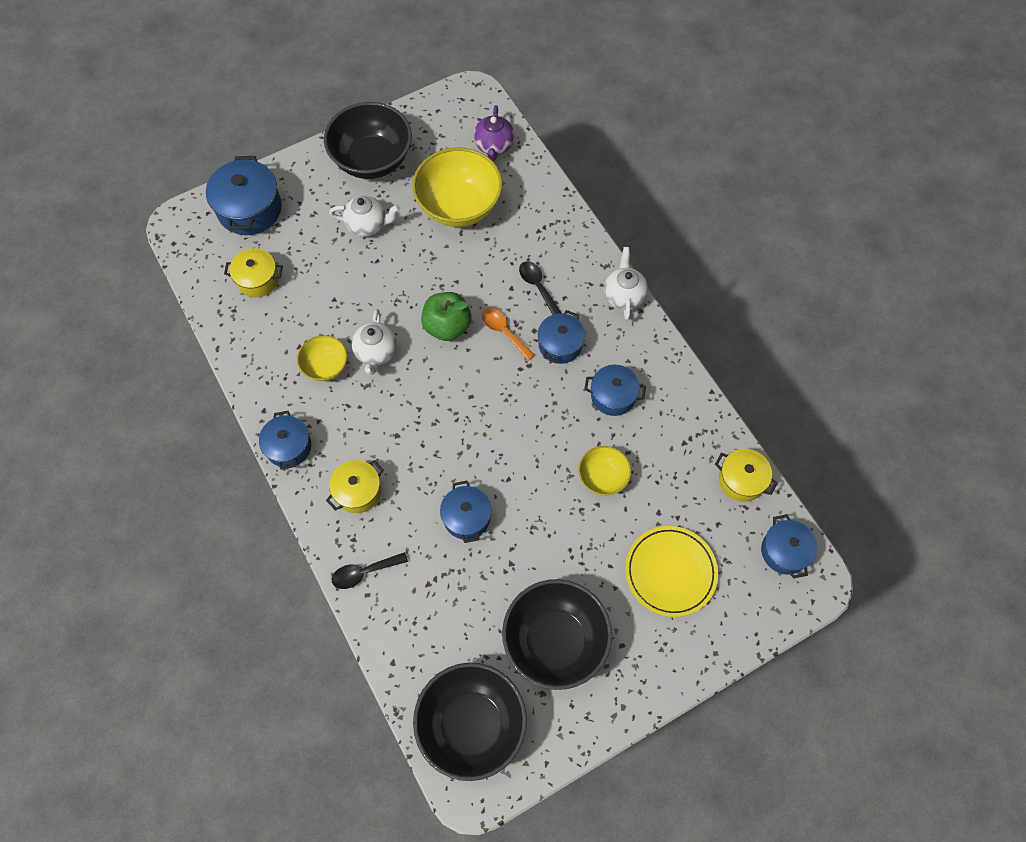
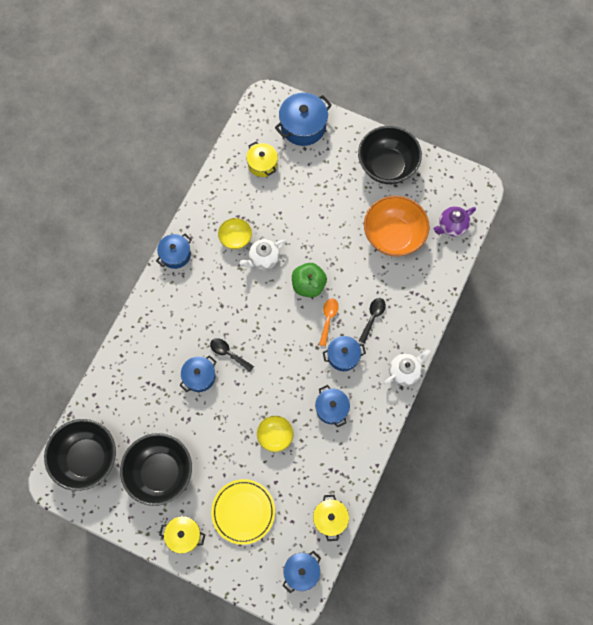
camera: 55 degrees right, 5 degrees up
yellow pot [326,460,384,513] -> yellow pot moved to [159,516,205,554]
white teapot [329,196,400,237] -> none
black spoon [332,552,408,589] -> black spoon moved to [210,338,254,372]
yellow bowl [412,147,502,227] -> orange bowl [364,196,429,256]

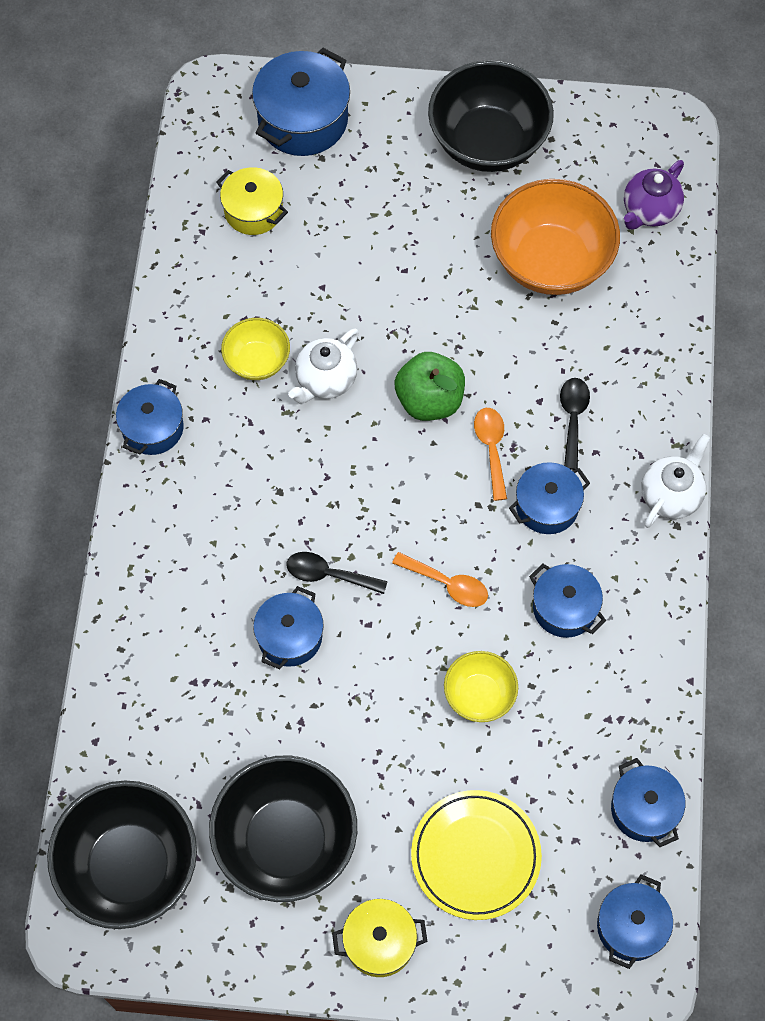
camera: 20 degrees left, 5 degrees down
yellow pot [313,495,349,541] -> blue pot [611,758,685,847]
none -> orange spoon [392,552,488,607]

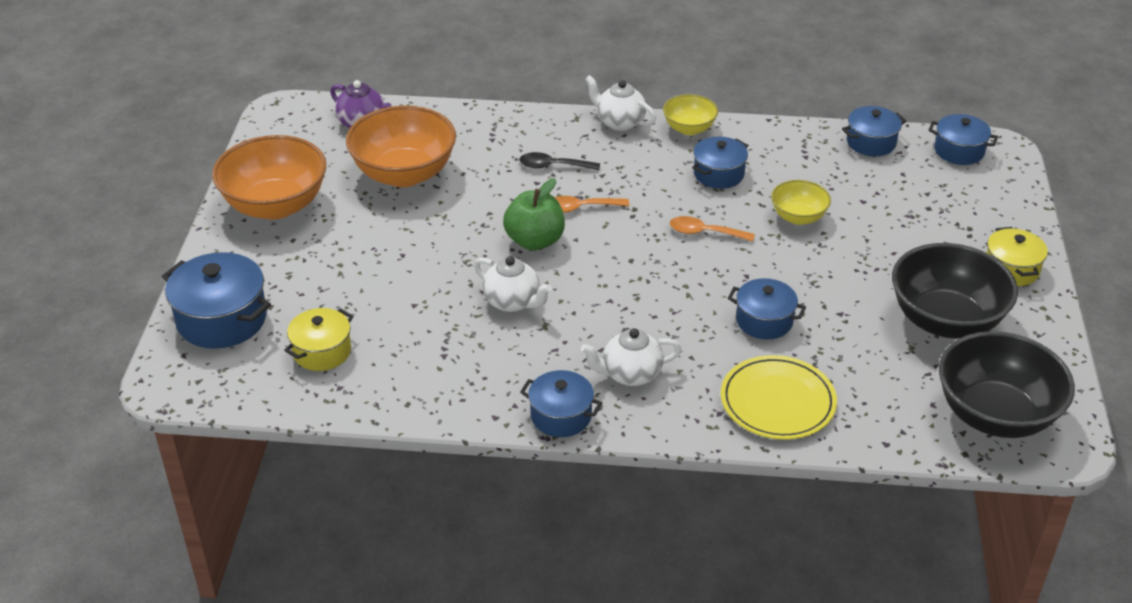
camera: 90 degrees left, 25 degrees down
yellow bowl [221,318,290,380] -> yellow bowl moved to [663,94,718,135]
black spoon [286,552,387,594] -> none
orange spoon [392,552,488,607] -> orange spoon turned 105 degrees counterclockwise [670,216,755,242]
yellow plate [411,790,542,920] -> yellow plate moved to [721,355,837,440]
black bowl [428,60,554,172] -> orange bowl [212,135,326,220]
blue pot [509,462,590,534] -> none
none -> white teapot [581,328,682,386]

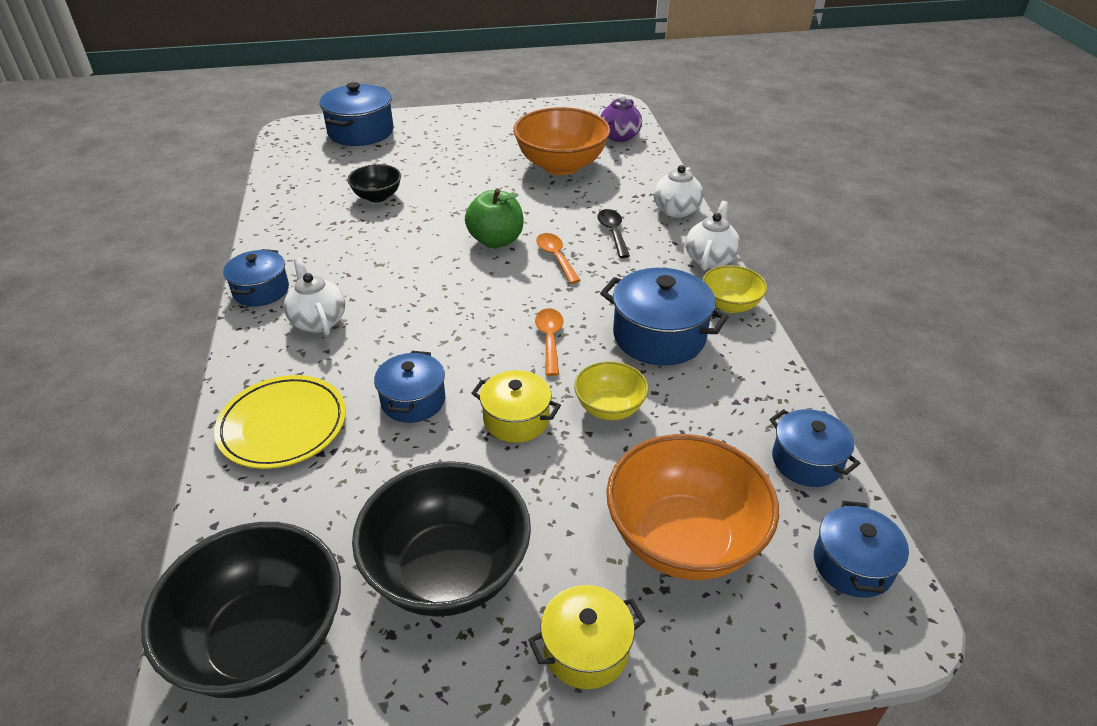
camera: 75 degrees right, 0 degrees up
orange bowl [212,135,326,220] -> orange bowl moved to [606,434,779,580]
yellow pot [284,308,353,371] -> yellow pot moved to [471,370,561,443]
white teapot [474,256,552,312] -> white teapot moved to [654,165,704,218]
blue pot [692,136,748,189] -> blue pot [600,268,729,366], size x1.57
none -> black bowl [347,164,401,202]

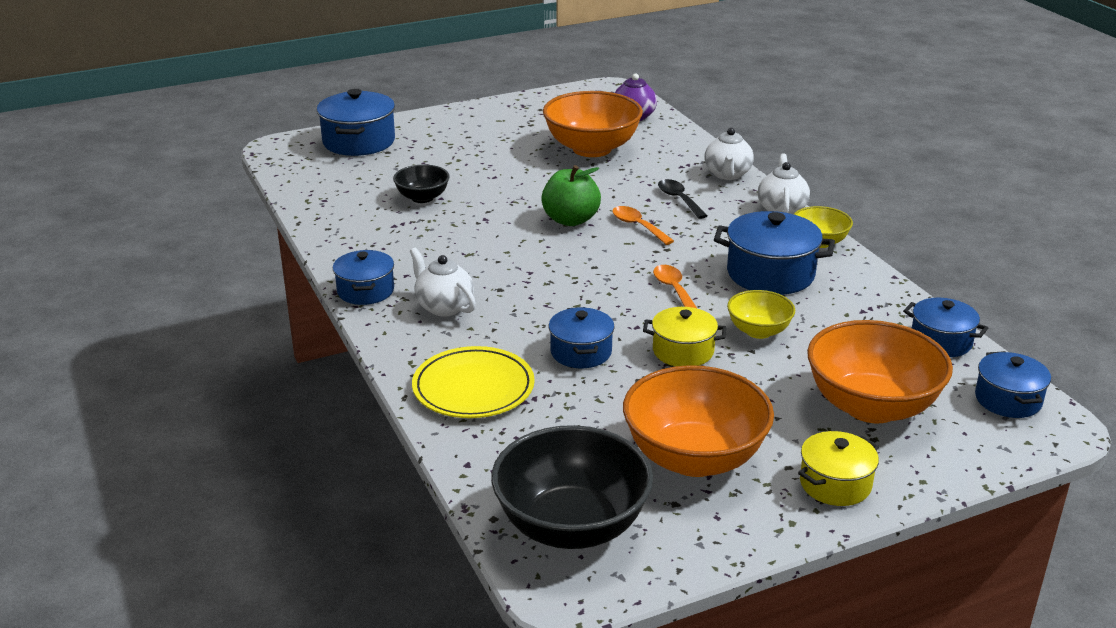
camera: 15 degrees left, 10 degrees down
black bowl [352,461,531,617] -> orange bowl [623,365,774,477]

